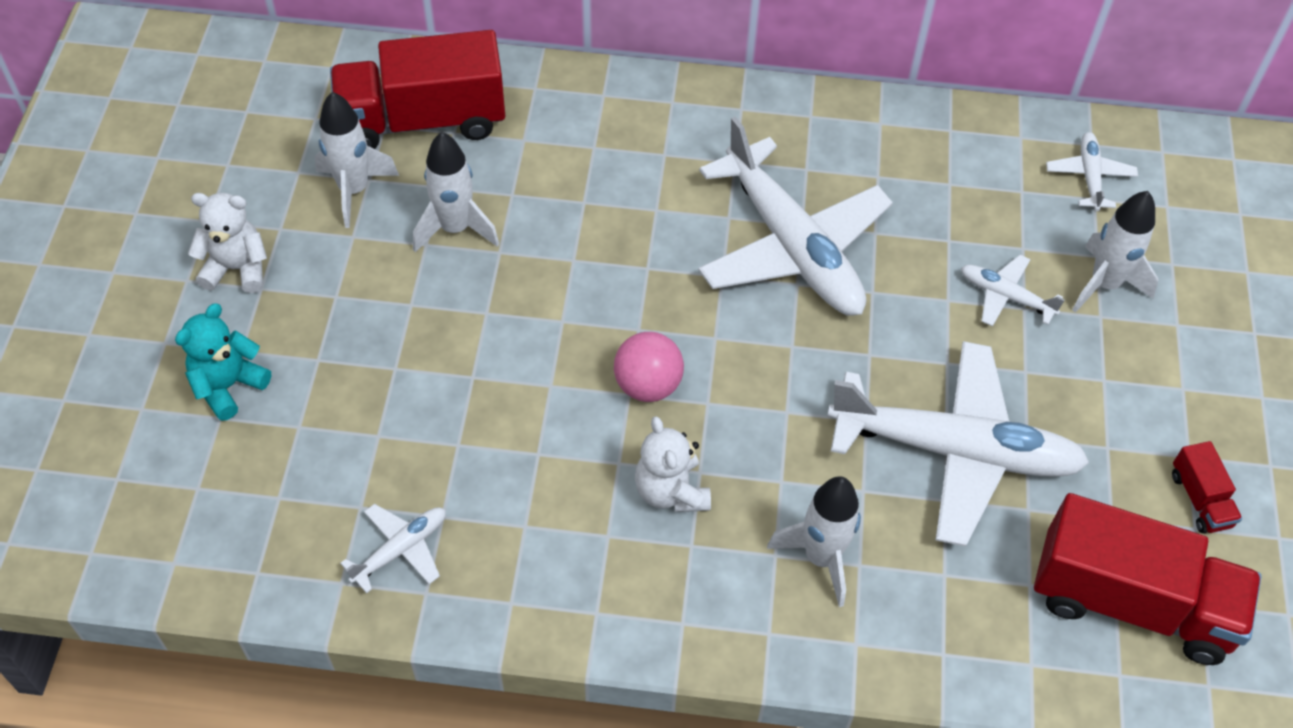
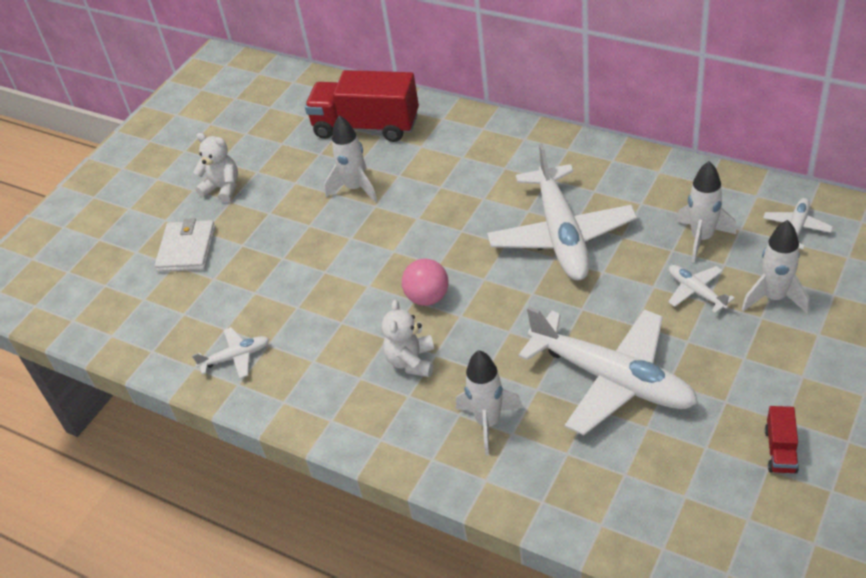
camera: 30 degrees right, 10 degrees down
turquoise teddy bear [175,303,271,421] -> white wallet [155,218,216,272]
white rocket [314,92,399,228] -> white rocket moved to [676,161,736,263]
red truck [1034,493,1261,665] -> none

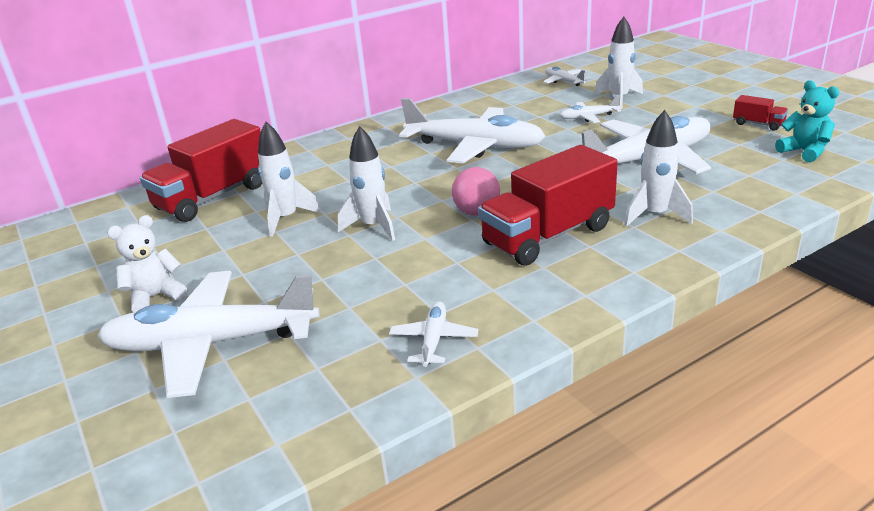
camera: 65 degrees left, 15 degrees down
white wallet [155,218,216,272] -> white plane [97,271,319,398]
white teddy bear [382,299,434,377] -> red truck [478,145,618,266]
white rocket [676,161,736,263] -> white rocket moved to [338,126,395,241]
none -> turquoise teddy bear [775,80,839,162]

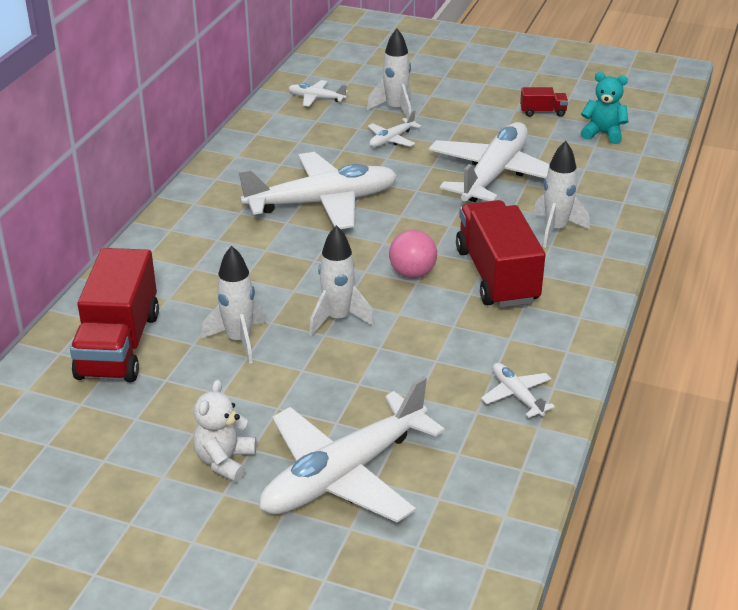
camera: 40 degrees left, 5 degrees up
red truck [478,145,618,266] -> red truck turned 150 degrees clockwise [456,200,545,308]

